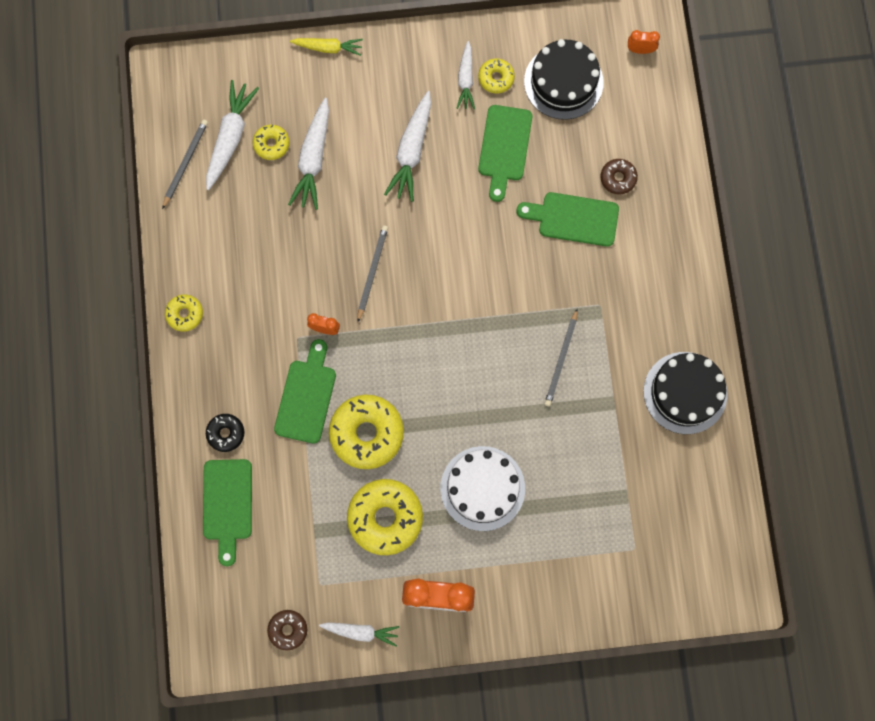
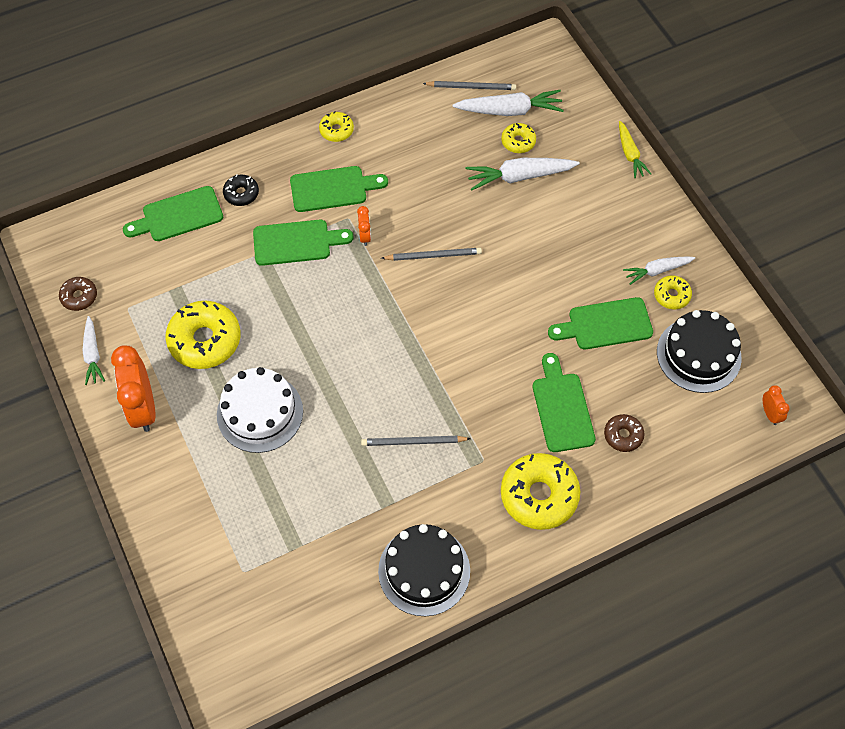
camera: 70 degrees right, 15 degrees down
yellow donut [329,395,404,469] -> yellow donut moved to [501,453,580,530]
white carrot [384,91,431,202] -> none
none -> green cutting board [290,166,388,212]

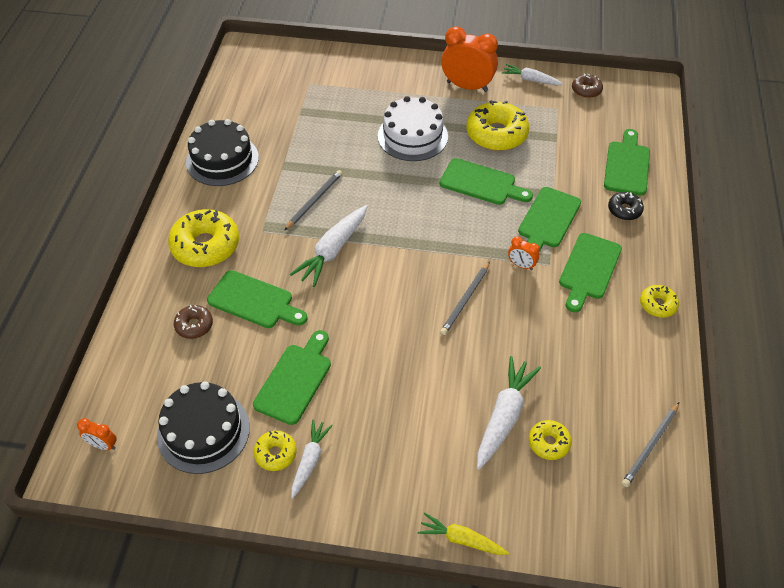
camera: 125 degrees right, 10 degrees down
white carrot [453,90,564,116] -> white carrot moved to [290,205,368,287]
none -> green cutting board [440,158,533,205]

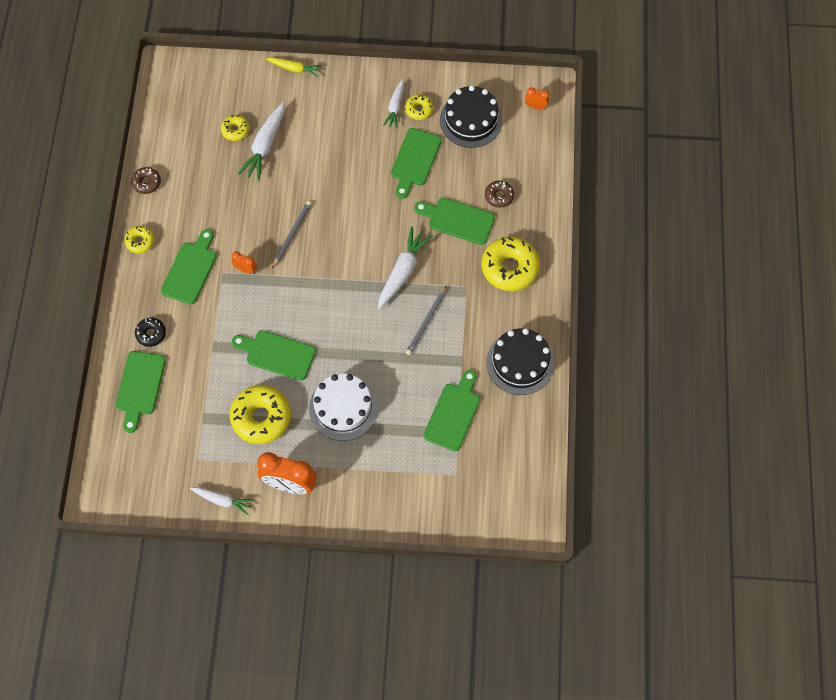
camera: 175 degrees right, 15 degrees up
green cutting board [518,187,581,252] -> green cutting board moved to [424,370,480,451]
brown donut [572,73,603,98] -> brown donut moved to [131,167,161,194]
grey pencil [622,402,679,487] -> none

